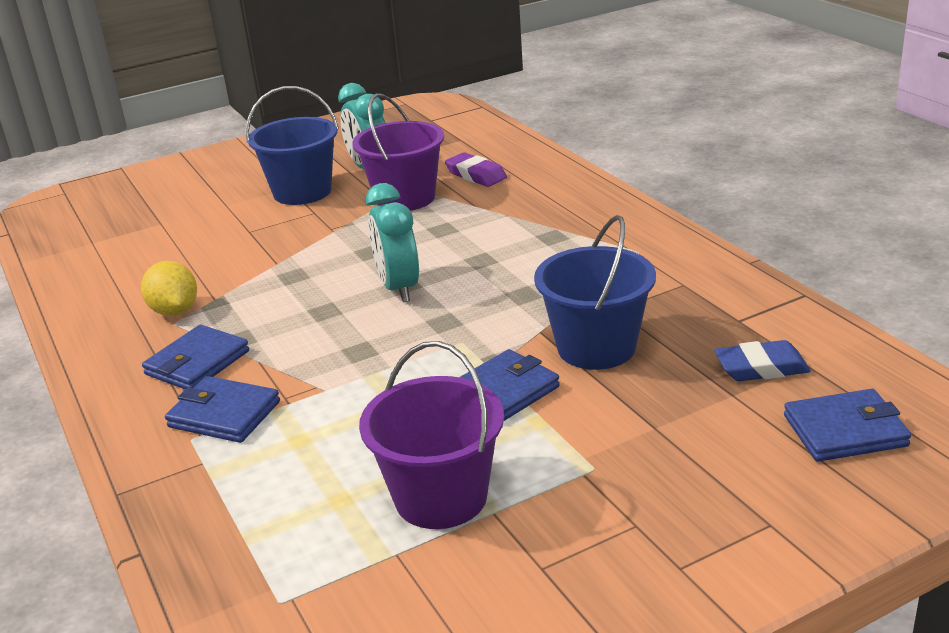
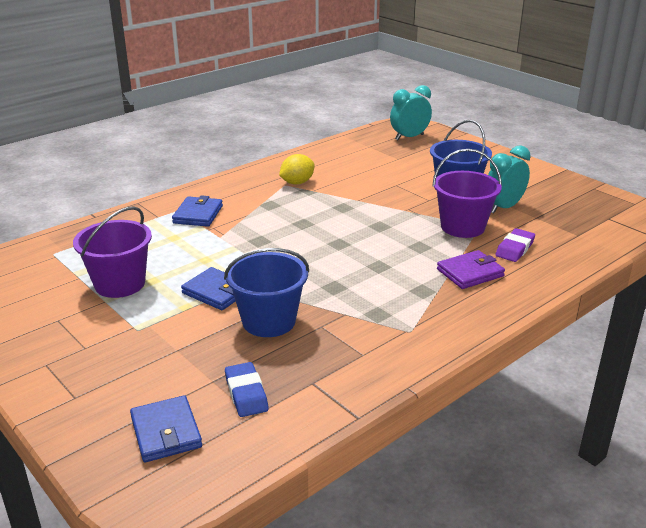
camera: 75 degrees right, 0 degrees up
blue wallet [142,325,249,389] -> none
turquoise clock [366,183,419,302] -> turquoise clock moved to [390,85,432,140]
none -> purple wallet [437,250,505,289]

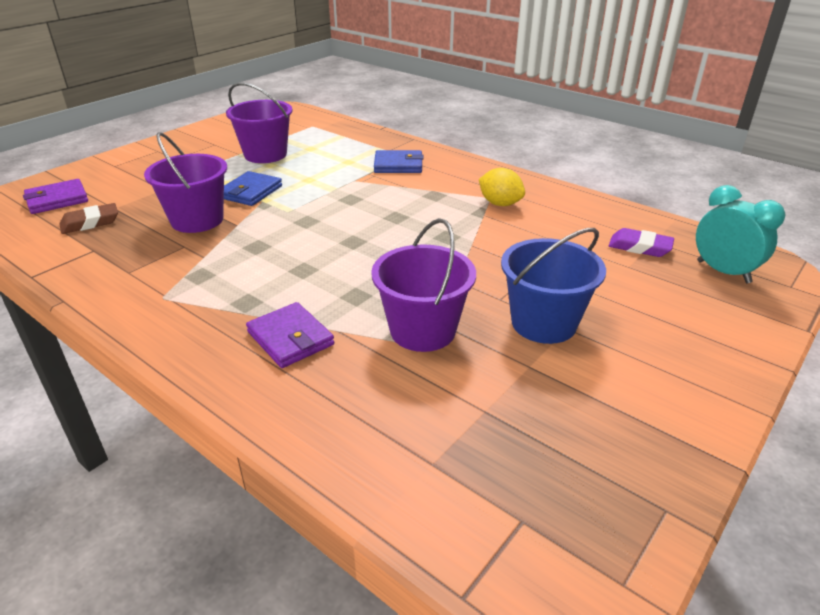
camera: 80 degrees right, 5 degrees up
blue wallet [130,395,202,462] -> purple wallet [23,179,88,214]
blue bucket [224,248,309,337] -> purple bucket [144,132,227,233]
blue eraser [225,362,269,417] -> brown eraser [59,203,118,234]
turquoise clock [488,145,531,213] -> none
purple eraser [495,228,535,262] -> purple eraser moved to [609,228,674,257]

